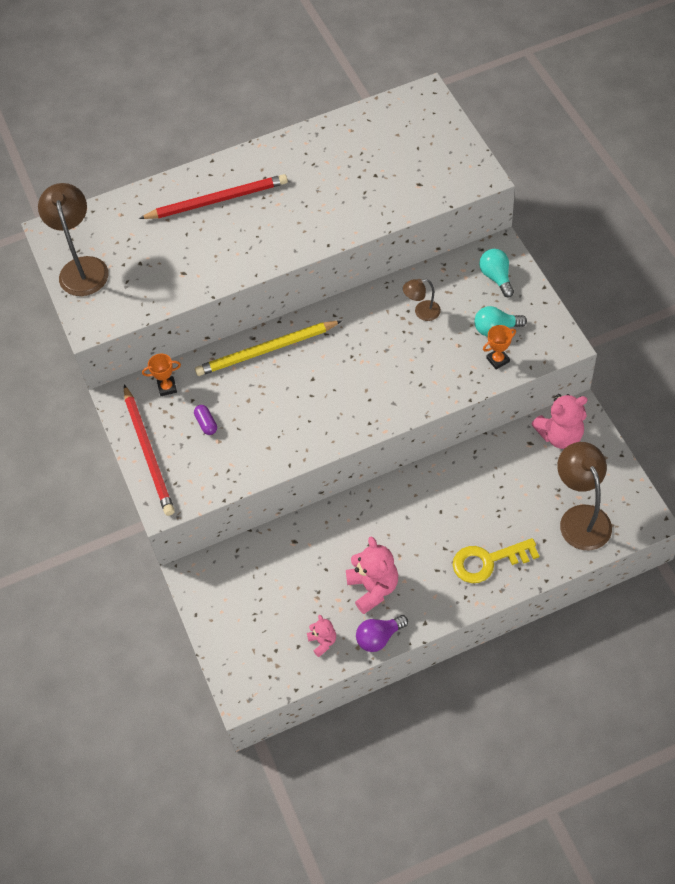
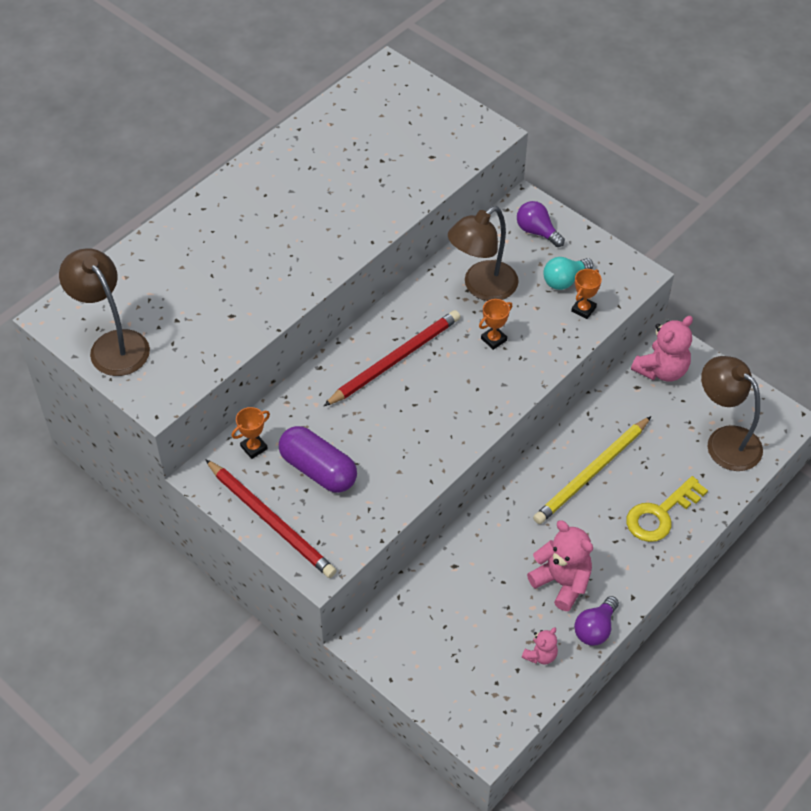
camera: 30 degrees left, 5 degrees down
red pencil [139,174,288,219] -> red pencil moved to [324,310,460,406]
purple capsule [194,405,217,435] -> purple capsule [279,426,357,493], size x2.21
yellow pencil [195,321,342,376] -> yellow pencil moved to [533,416,651,524]
pink teddy bear [307,615,336,657] -> pink teddy bear turned 90 degrees clockwise [522,628,558,665]
brown lamp [403,279,441,321] -> brown lamp [448,206,519,301], size x1.91
turquoise light bulb [479,249,514,297] -> purple light bulb [517,201,565,247]
none -> orange trophy [479,299,512,350]

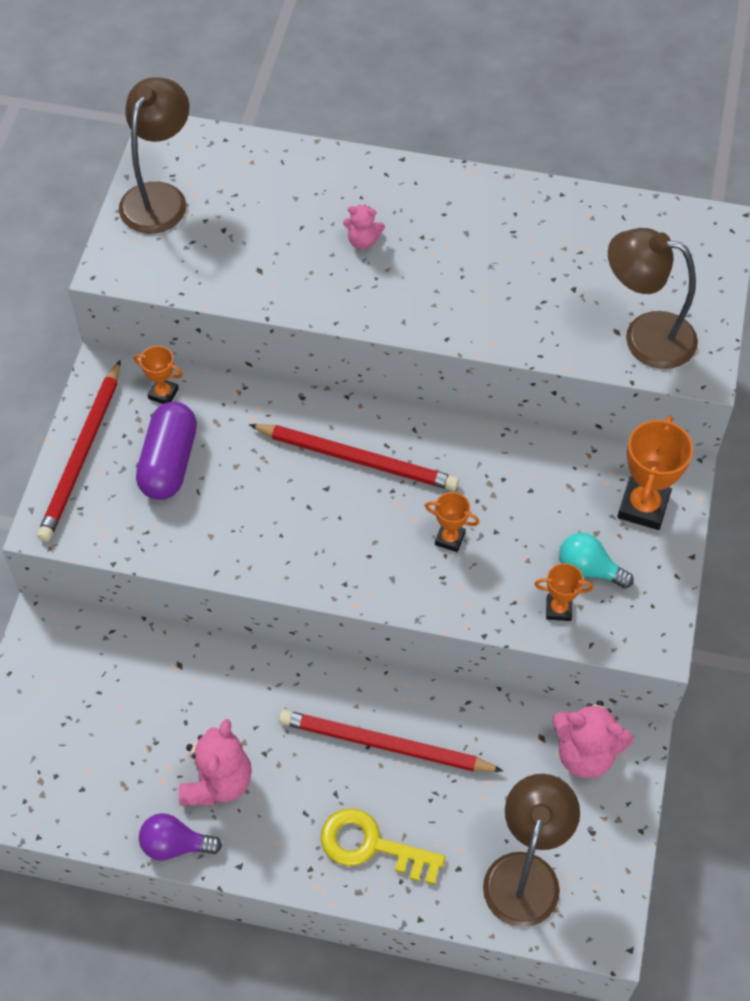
camera: 60 degrees right, 5 degrees up
brown lamp [448,206,519,301] -> brown lamp moved to [608,228,698,369]
purple light bulb [517,201,565,247] -> orange trophy [617,415,693,530]
pink teddy bear [522,628,558,665] -> pink teddy bear moved to [343,205,385,250]
yellow pencil [533,416,651,524] -> red pencil [279,710,503,772]

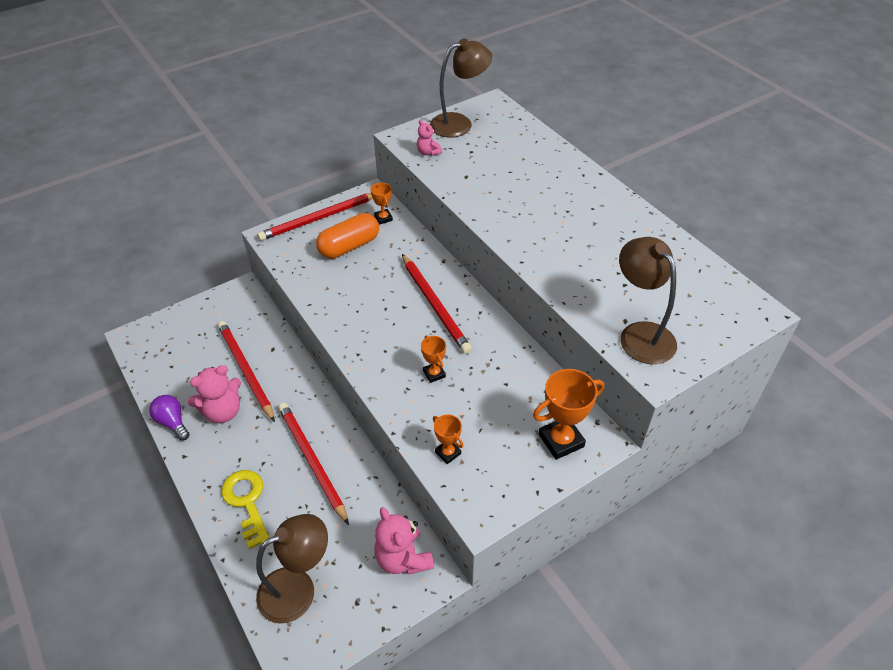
camera: 45 degrees right, 10 degrees down
purple capsule [136,402,197,500] -> orange capsule [316,213,379,258]
pink teddy bear [343,205,385,250] -> pink teddy bear moved to [417,120,442,156]
turquoise light bulb [559,532,634,589] -> none
none -> red pencil [218,321,275,422]

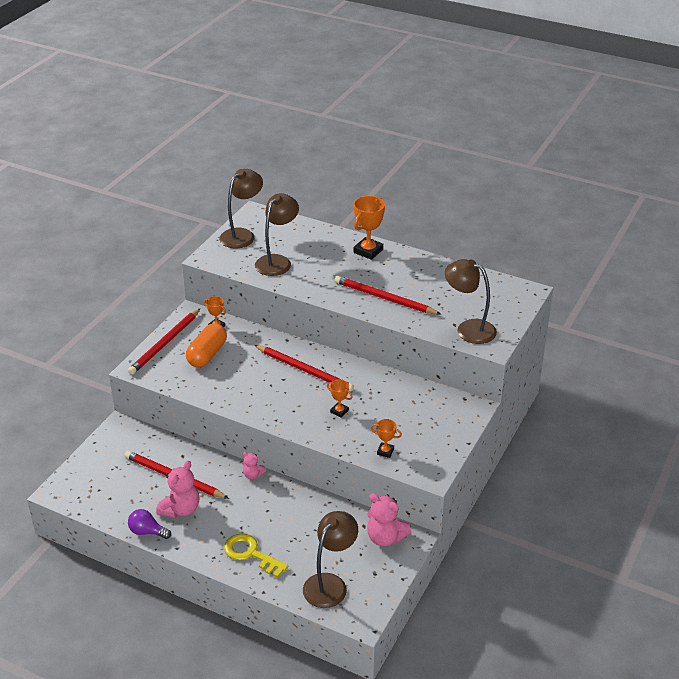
camera: 30 degrees left, 10 degrees down
red pencil [278,403,349,525] -> red pencil moved to [334,276,441,314]
pink teddy bear [417,120,442,156] -> pink teddy bear moved to [242,452,266,479]
orange trophy [533,369,604,460] -> orange trophy moved to [354,196,385,260]
none -> brown lamp [255,193,299,276]

